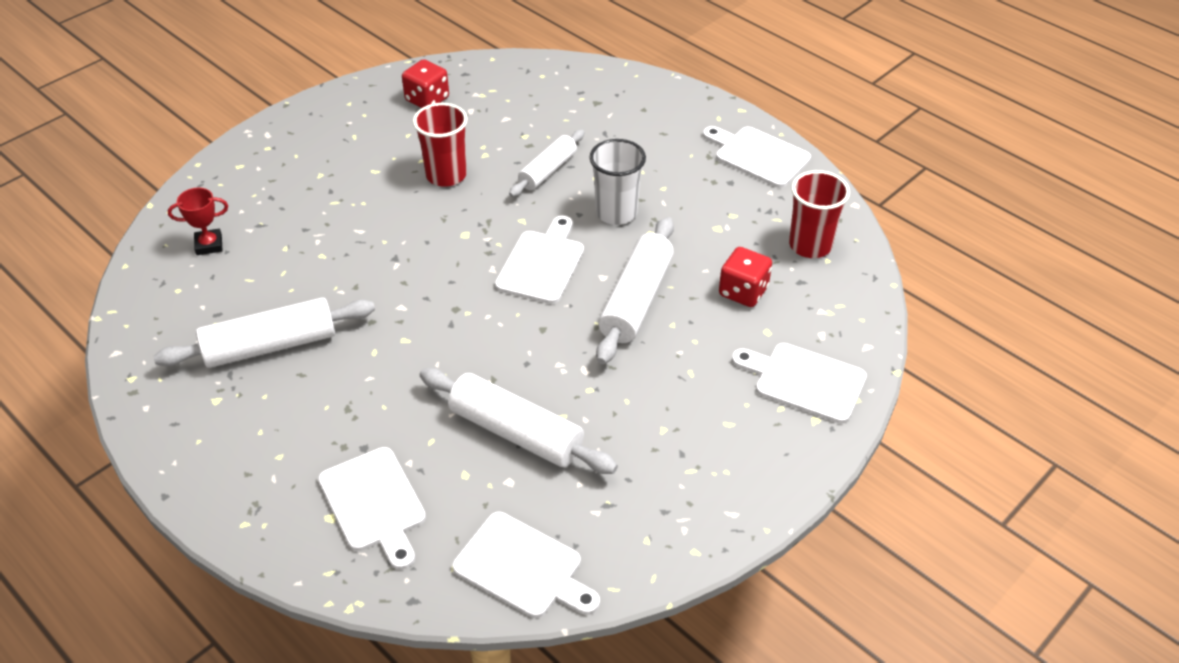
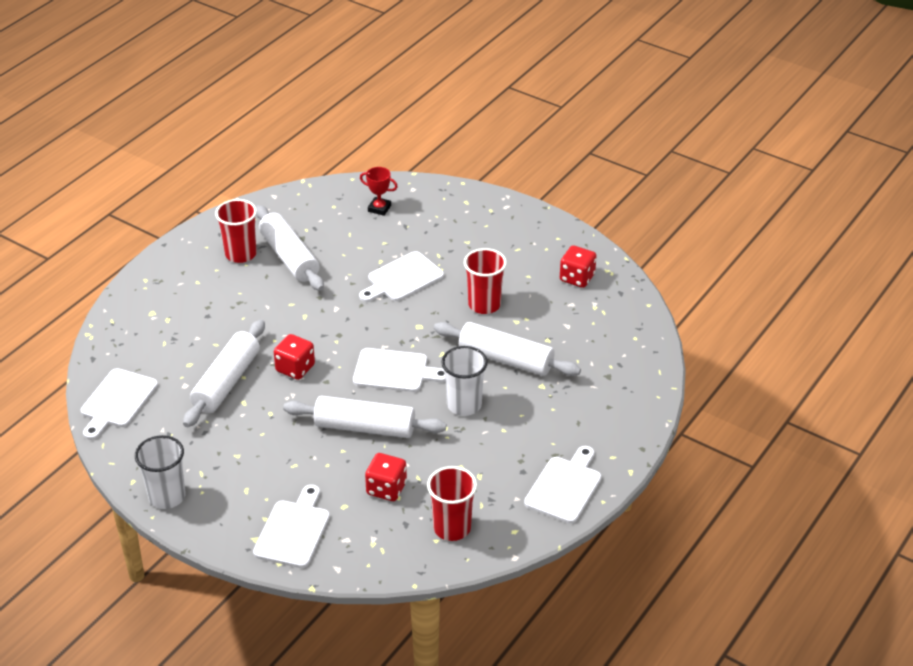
camera: 80 degrees right, 5 degrees down
red trophy [168,188,228,255] -> red trophy turned 45 degrees counterclockwise [360,167,398,216]
white cutting board [318,447,426,570] -> white cutting board moved to [359,251,444,302]
white rolling pin [509,130,585,197] -> white rolling pin [434,322,581,376], size x1.57
none -> white cup [135,435,186,509]
none -> red cup [215,199,257,263]
none -> red dice [274,334,315,380]

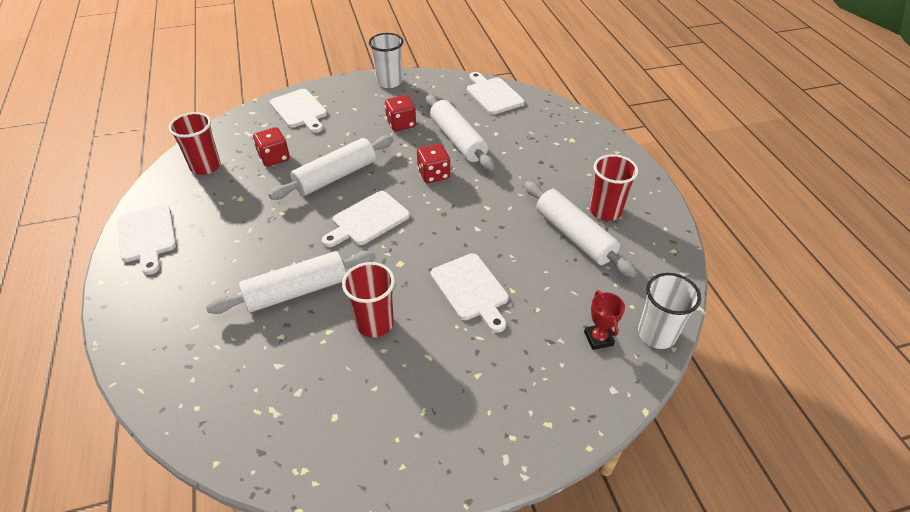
camera: 130 degrees right, 5 degrees up
white rolling pin [256,205,324,291] -> white rolling pin turned 45 degrees clockwise [524,181,637,277]
white cutting board [359,251,444,302] -> white cutting board turned 150 degrees clockwise [431,253,509,333]
red trophy [360,167,398,216] -> red trophy turned 75 degrees counterclockwise [584,291,625,350]
white cup [441,346,488,416] -> white cup moved to [638,273,701,349]
red dice [560,245,597,288] -> red dice moved to [385,95,416,131]

